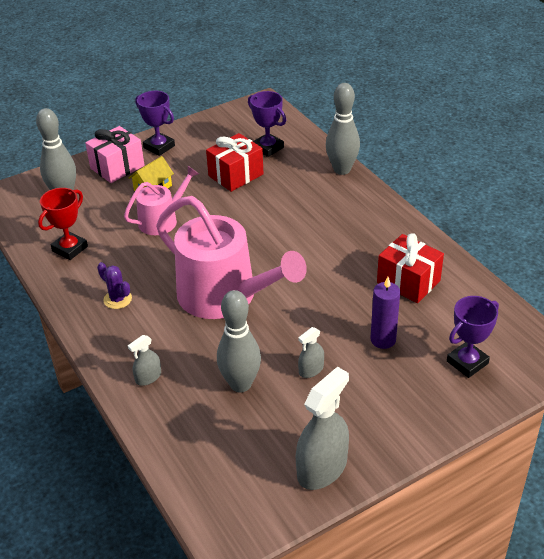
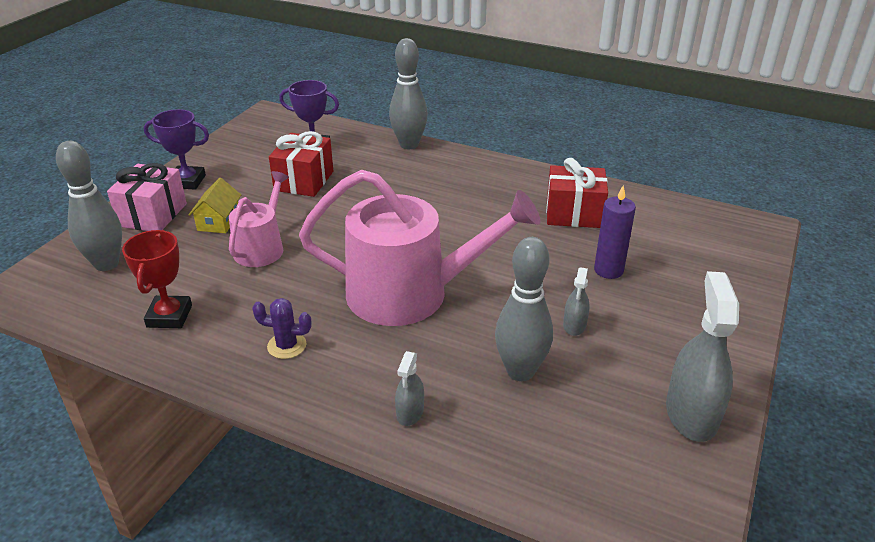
camera: 35 degrees left, 5 degrees down
purple trophy [447,296,499,378] -> none

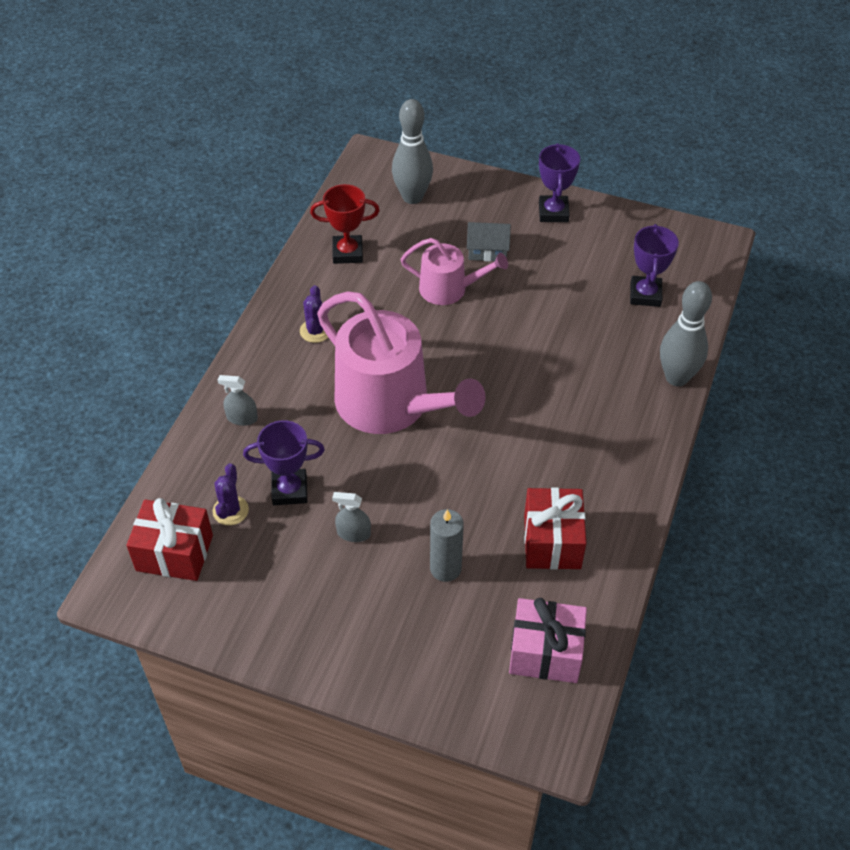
camera: 85 degrees right, 15 degrees up
pink gift [107,163,187,231] -> pink gift moved to [509,598,587,683]
yellow house [188,178,241,233] -> grey house [467,222,511,262]
red gift [269,131,333,197] -> red gift moved to [126,498,213,581]
pink watering can [299,170,540,326] -> pink watering can turned 45 degrees counterclockwise [317,291,486,434]
grey bowling pin [495,237,553,381] -> purple trophy [243,420,325,505]
purple candle [594,185,636,279] -> grey candle [430,509,464,582]
grey spray bottle [666,271,739,442] -> none
none -> purple cactus [213,463,249,526]

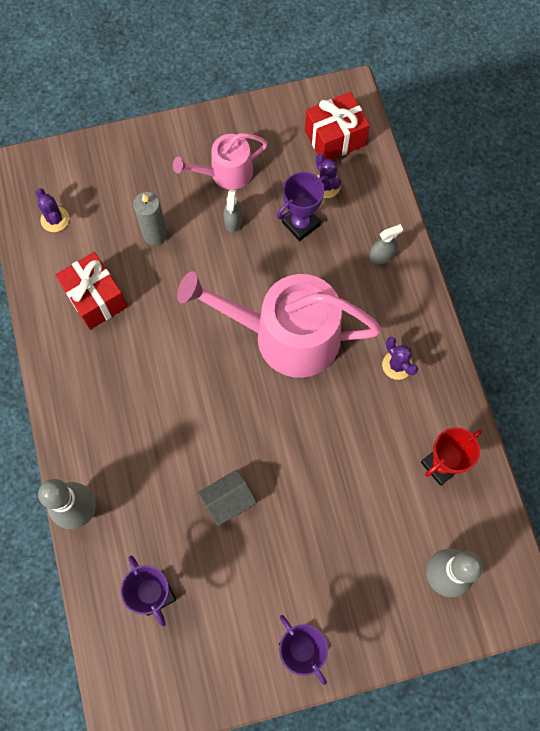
camera: 145 degrees right, 20 degrees up
grey spray bottle [332,492,371,542] -> grey spray bottle turned 120 degrees clockwise [224,190,242,232]
pink watering can [400,238,508,305] -> pink watering can moved to [173,133,268,190]
grey house [467,222,511,262] -> grey house moved to [198,469,256,526]
pink gift [509,598,587,683] -> purple cactus [36,188,69,232]

